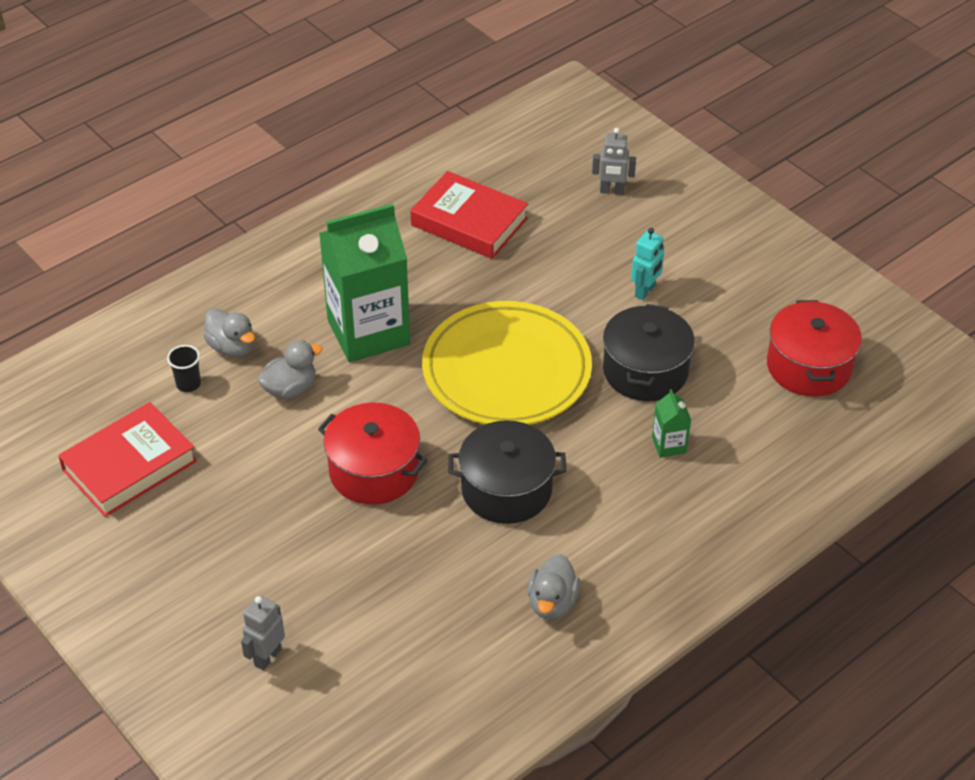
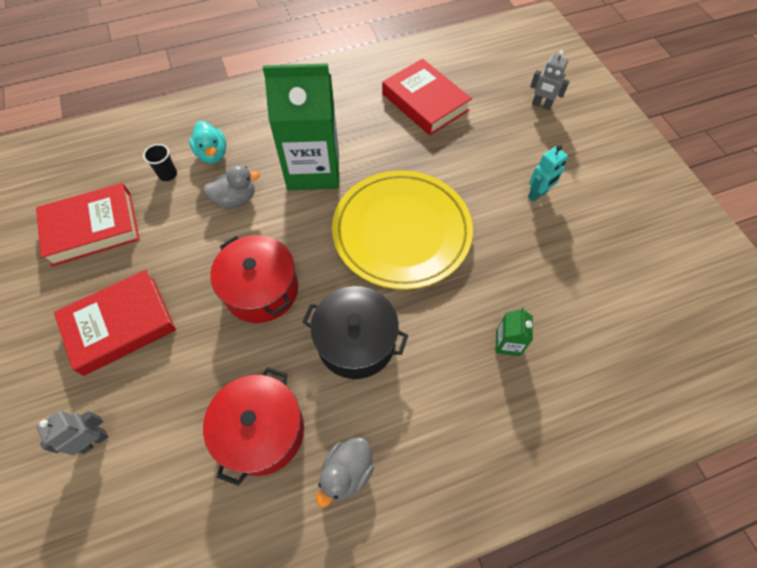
camera: 20 degrees right, 15 degrees up
grey duck [204,308,255,357] -> turquoise duck [189,121,226,163]
black pot [603,304,695,401] -> none
red pot [767,300,862,397] -> red pot moved to [203,367,304,486]
none -> red book [54,270,176,376]

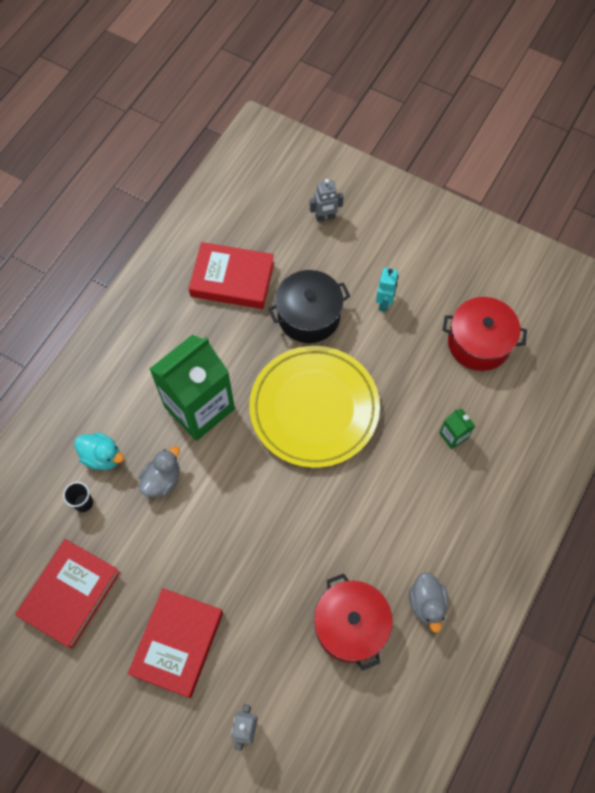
camera: 40 degrees left, 5 degrees up
red pot [210,235,298,323] -> red pot moved to [443,297,527,371]
black pot [302,286,408,379] -> black pot moved to [268,270,350,343]

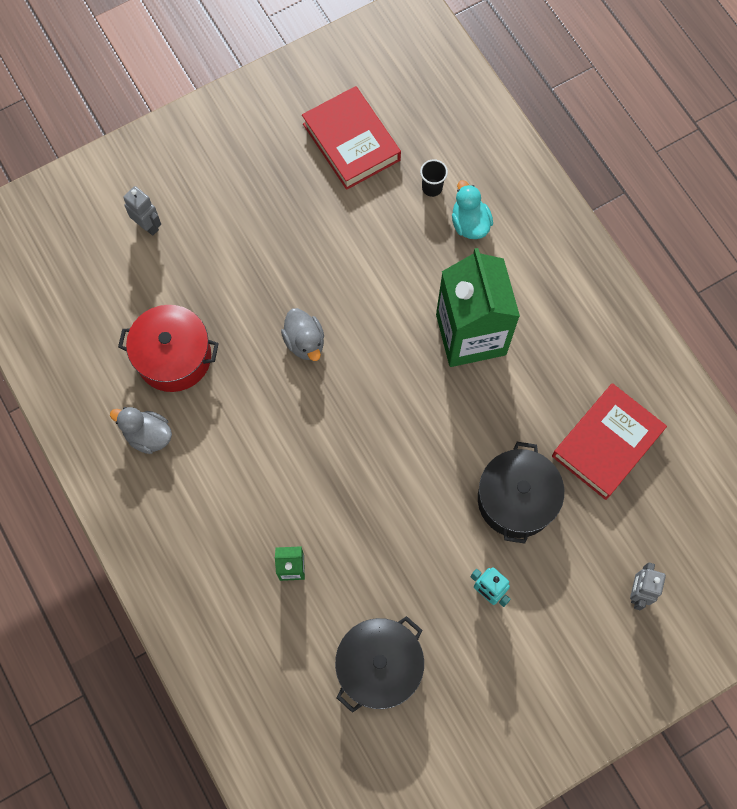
camera: 120 degrees right, 5 degrees up
turquoise duck [74,432,124,470] -> turquoise duck turned 105 degrees clockwise [452,180,493,239]
red book [128,588,223,698] -> none
grey duck [139,446,180,497] -> grey duck moved to [281,308,324,361]
yellow plate [249,346,380,468] -> none
red pot [443,297,527,371] -> black pot [335,616,424,713]

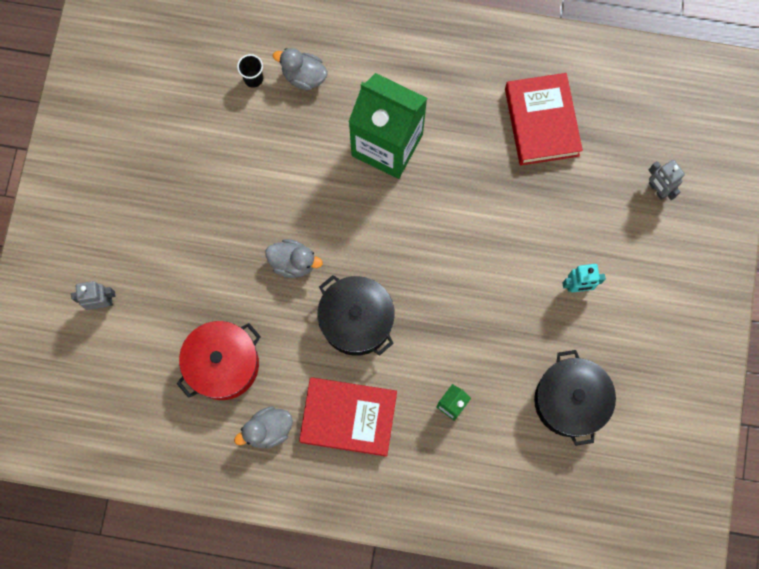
camera: 50 degrees left, 5 degrees up
red book [302,86,401,190] -> red book moved to [299,377,397,457]
turquoise duck [452,180,493,239] -> grey duck [273,48,328,91]
black pot [478,442,564,544] -> black pot moved to [317,275,395,356]

